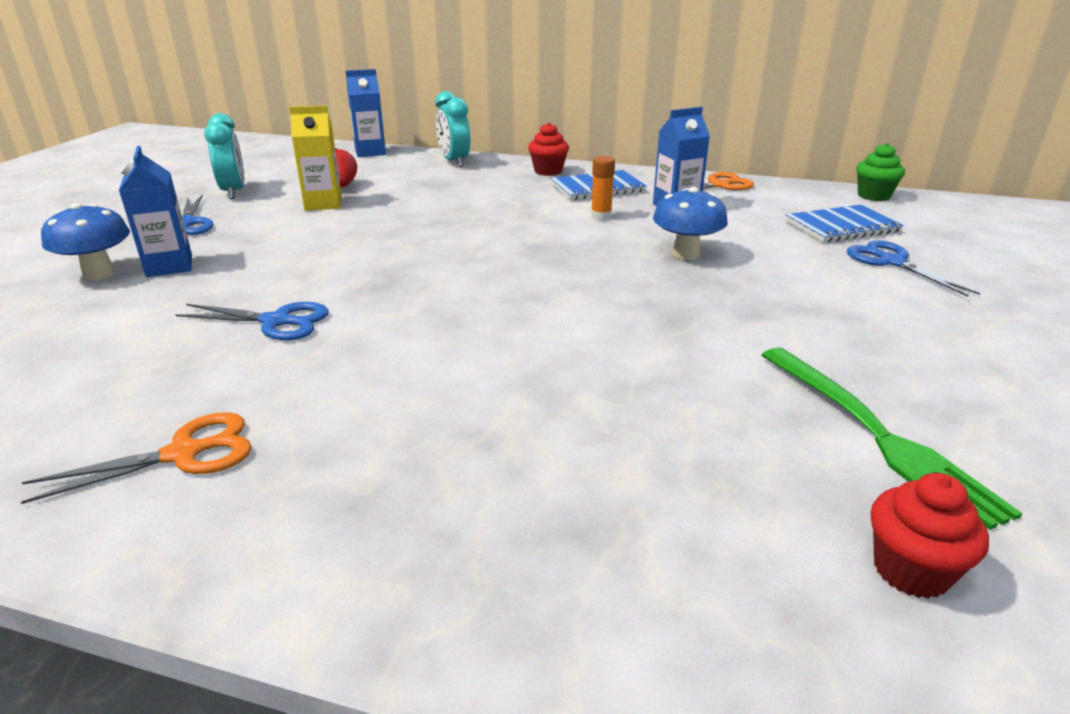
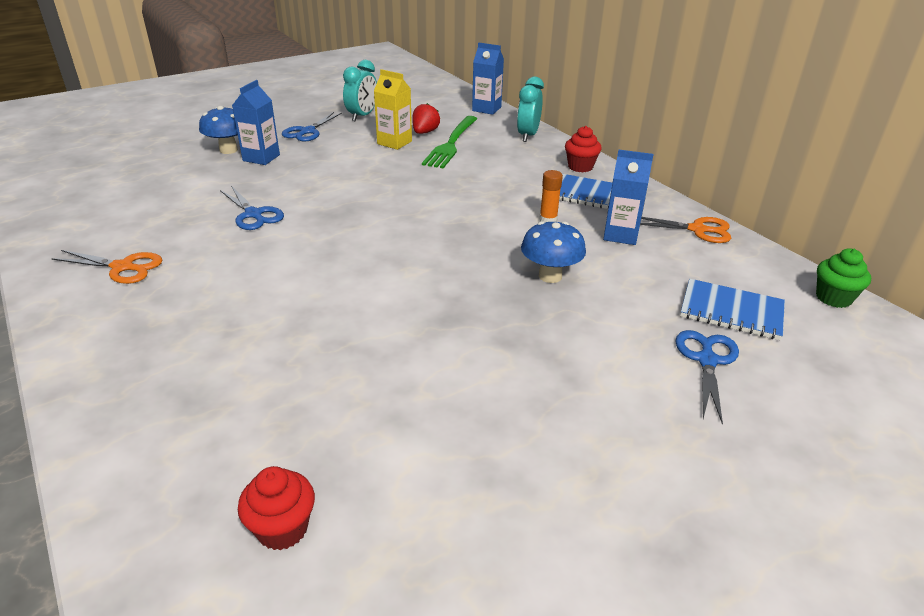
camera: 40 degrees right, 5 degrees up
green fork [762,347,1023,530] -> green fork moved to [422,116,478,169]

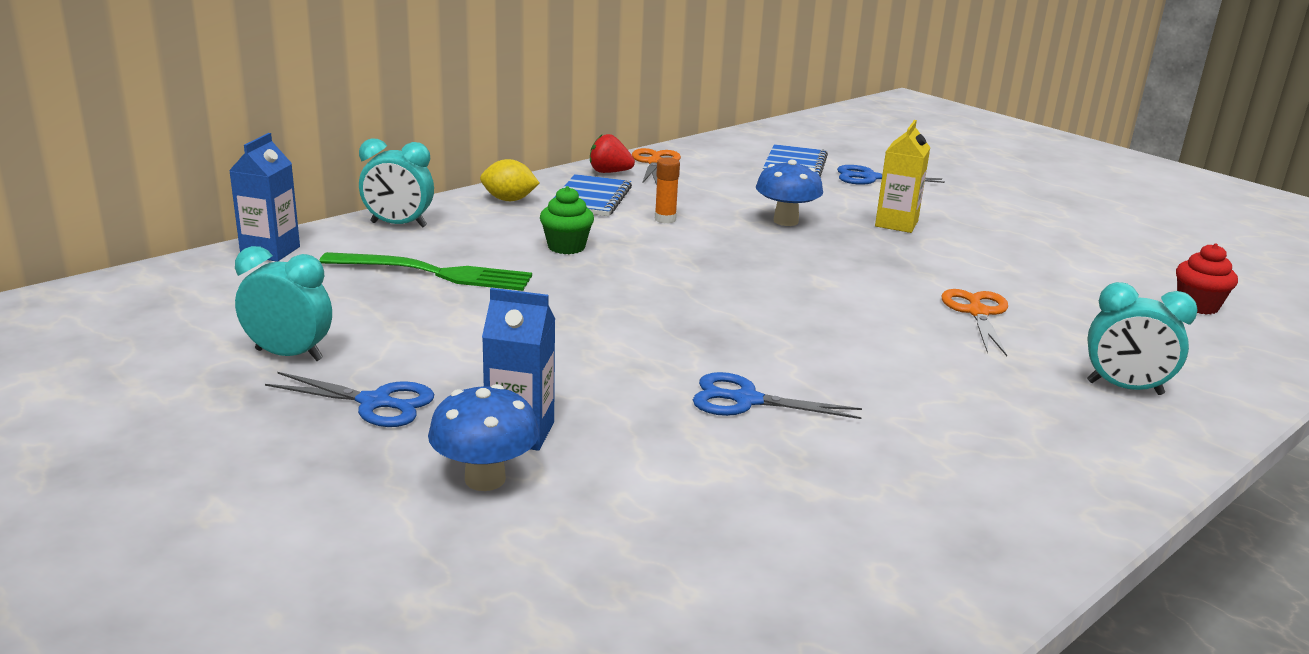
camera: 100 degrees left, 10 degrees down
orange scissors [51,250,162,284] -> orange scissors moved to [941,289,1008,356]
blue scissors [220,186,284,230] -> blue scissors turned 120 degrees counterclockwise [693,372,862,419]
yellow carton [374,69,412,150] -> yellow carton moved to [875,120,930,233]
red strawberry [413,103,440,134] -> red strawberry moved to [590,134,635,173]
red cupcake [565,126,602,172] -> yellow lemon [480,159,539,201]
blue carton [603,150,654,245] -> none
green cupcake [816,248,871,308] -> green cupcake moved to [540,186,594,254]
none -> turquoise clock [1087,282,1198,395]

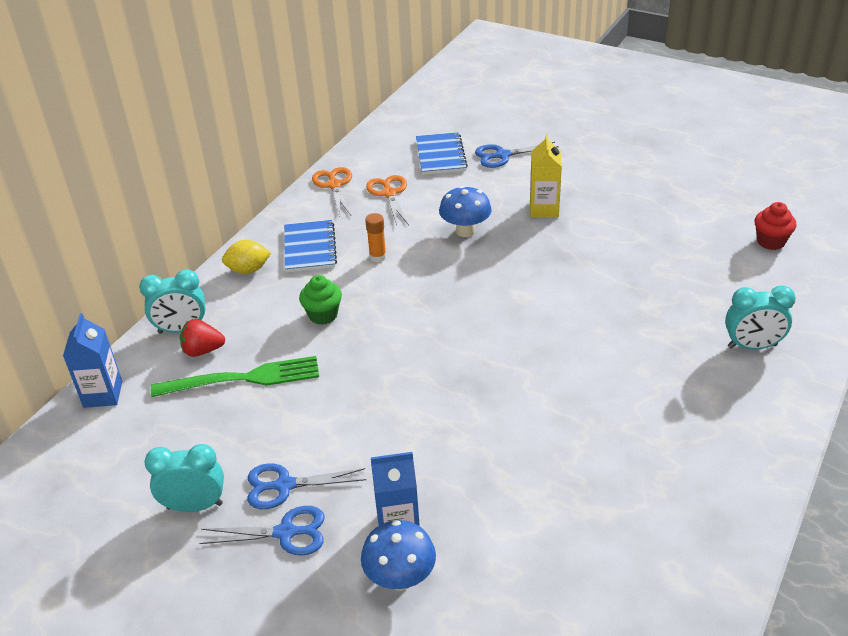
camera: 15 degrees left, 15 degrees up
red strawberry [590,134,635,173] -> red strawberry moved to [180,319,225,357]
blue scissors [693,372,862,419] -> blue scissors moved to [247,464,366,509]
orange scissors [941,289,1008,356] -> orange scissors moved to [366,175,409,225]

